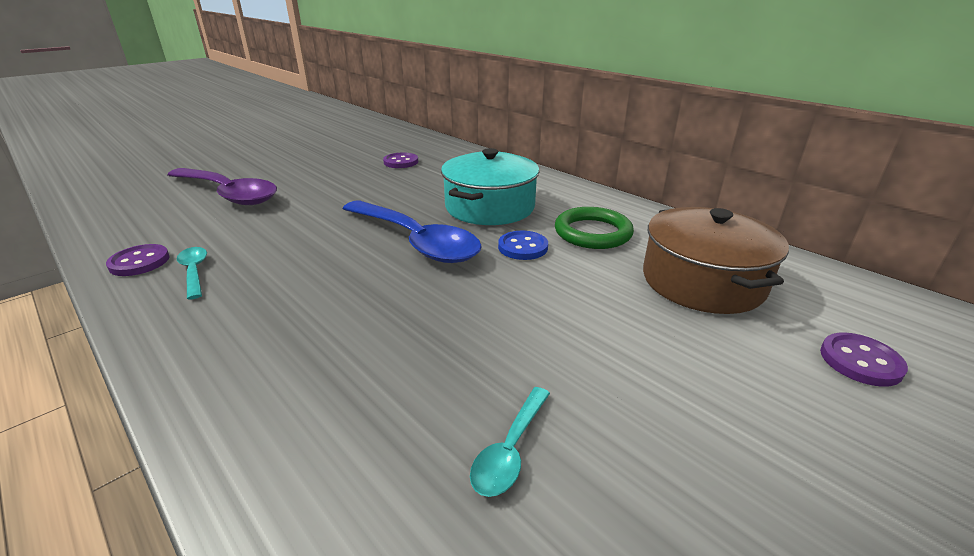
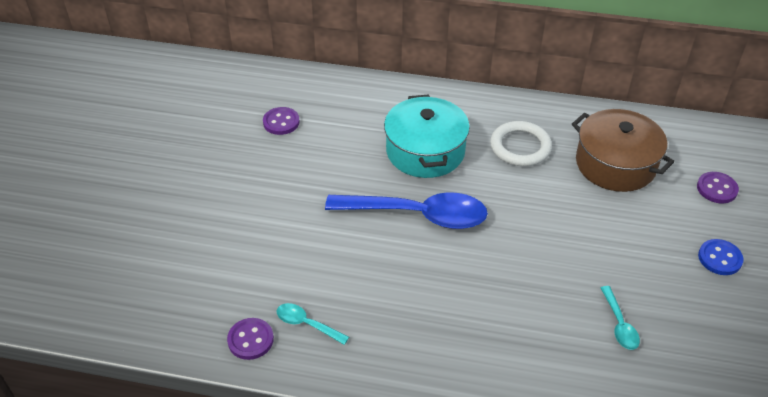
camera: 35 degrees left, 15 degrees up
purple spoon [167,168,277,205] -> none
blue button [498,231,548,260] -> blue button moved to [698,239,744,275]
green ring [555,207,634,249] -> white ring [490,121,552,166]

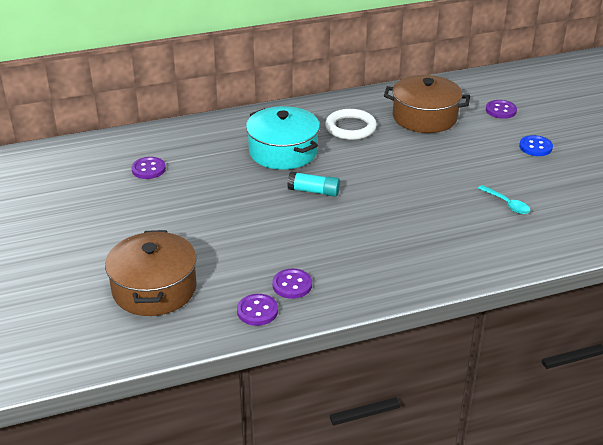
camera: 30 degrees left, 10 degrees down
turquoise spoon [277,303,349,345] -> purple button [272,269,312,299]
blue spoon [325,192,488,229] -> turquoise glue stick [287,171,340,197]
none -> brown pot [105,230,197,316]

